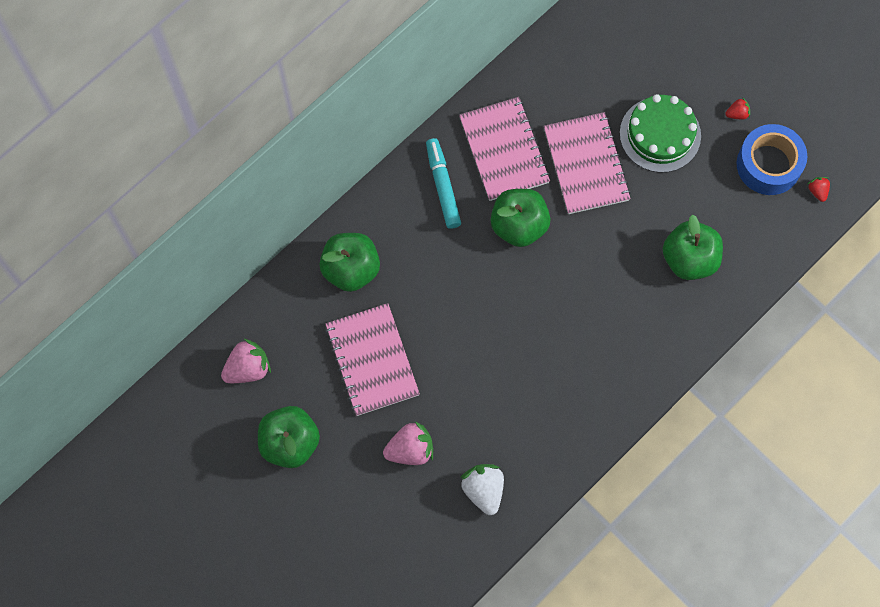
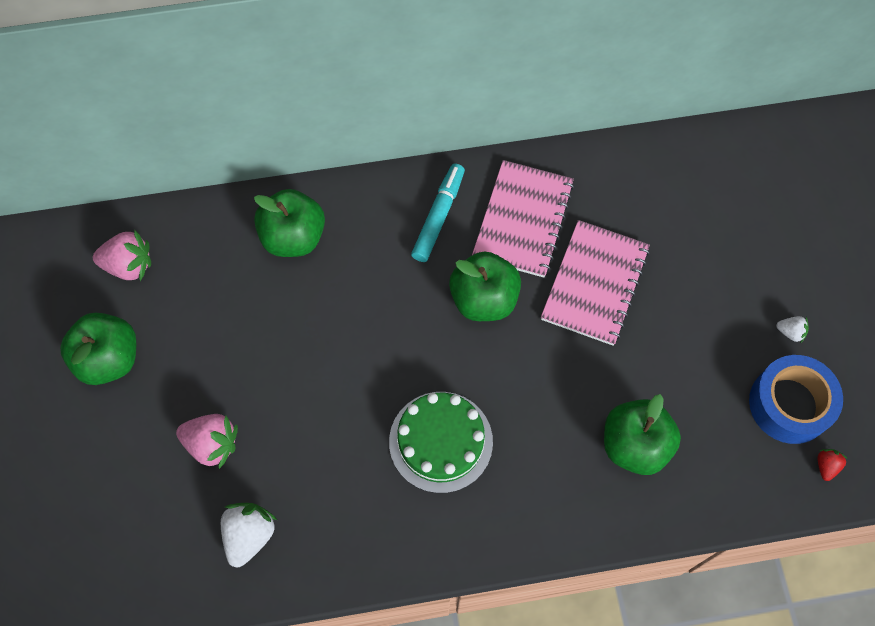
camera: 35 degrees right, 5 degrees down
pink notebook [325,303,420,416] -> none
green cake [620,94,701,173] -> green cake moved to [389,392,493,493]
red strawberry [725,97,750,120] -> white strawberry [776,316,809,343]

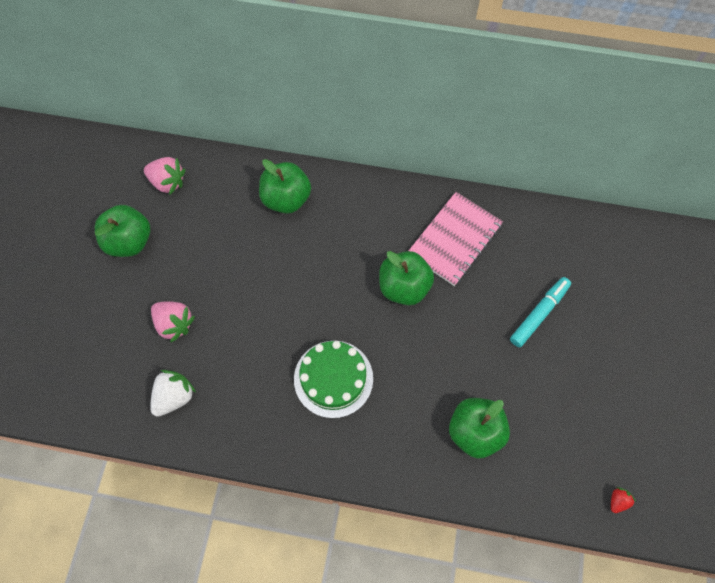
camera: 20 degrees right, 0 degrees up
turquoise marker [411,164,465,262] -> turquoise marker moved to [510,277,571,347]
pink notebook [541,220,650,346] -> none
blue tape [749,355,843,444] -> none
white strawberry [776,316,809,343] -> none

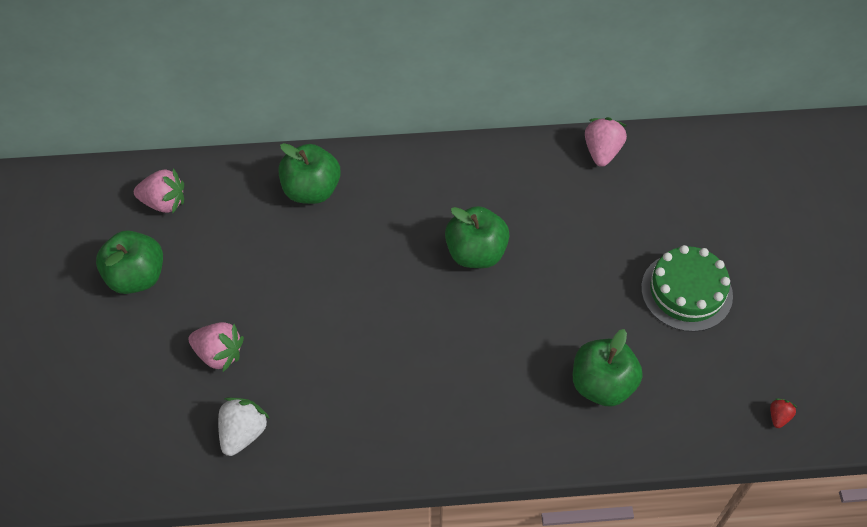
camera: 15 degrees left, 10 degrees down
green cake [294,341,373,418] -> green cake moved to [641,245,733,332]
pink notebook [409,192,503,286] -> none
turquoise marker [510,277,571,347] -> none
none -> pink strawberry [585,117,627,167]

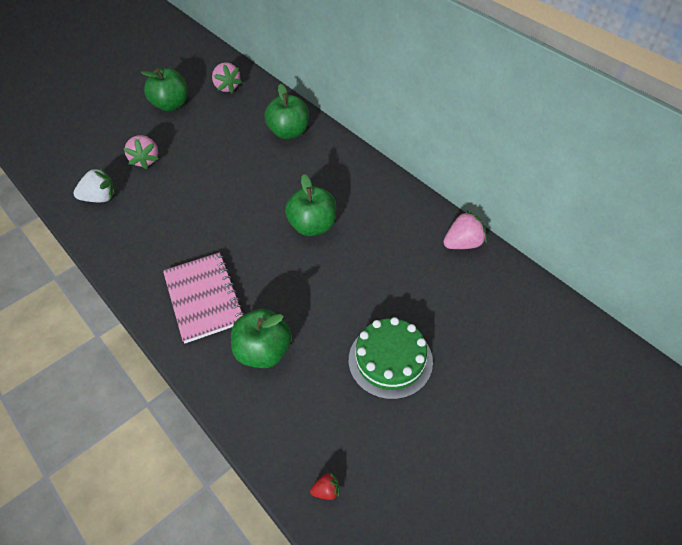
camera: 55 degrees right, 5 degrees down
none -> pink notebook [163,252,244,343]

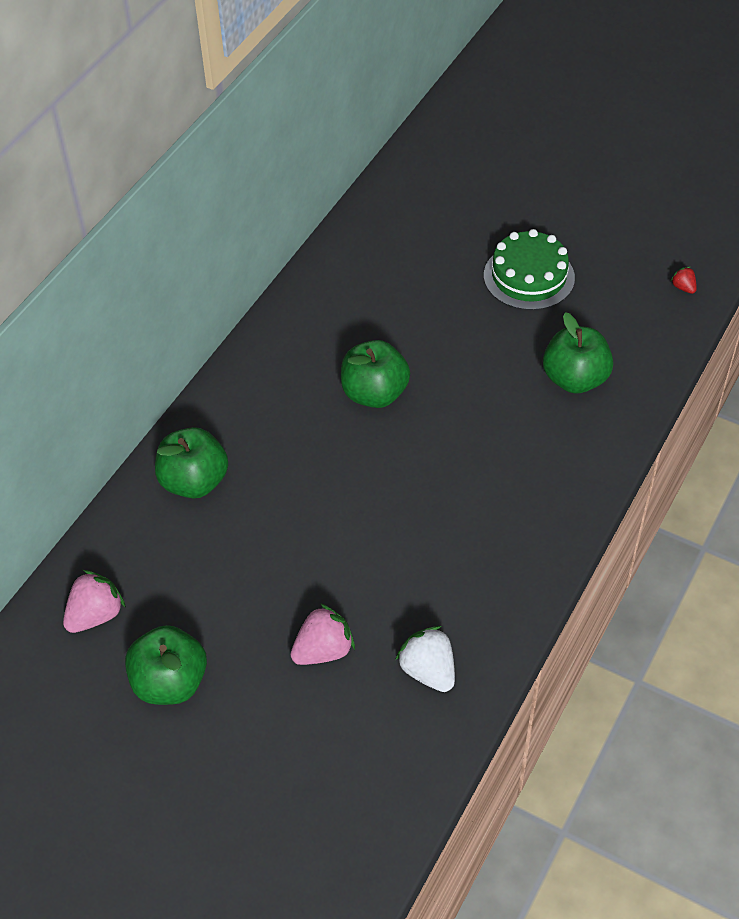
camera: 110 degrees left, 0 degrees up
pink notebook [163,252,244,343] -> none
pink strawberry [443,210,487,249] -> none

